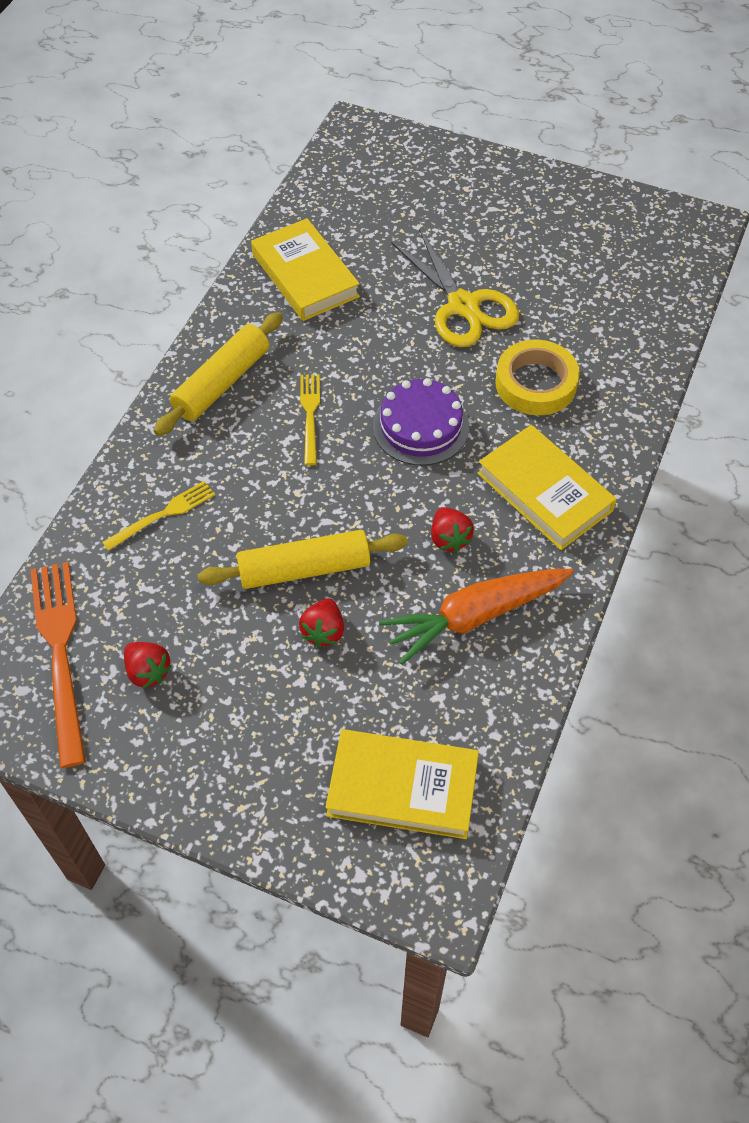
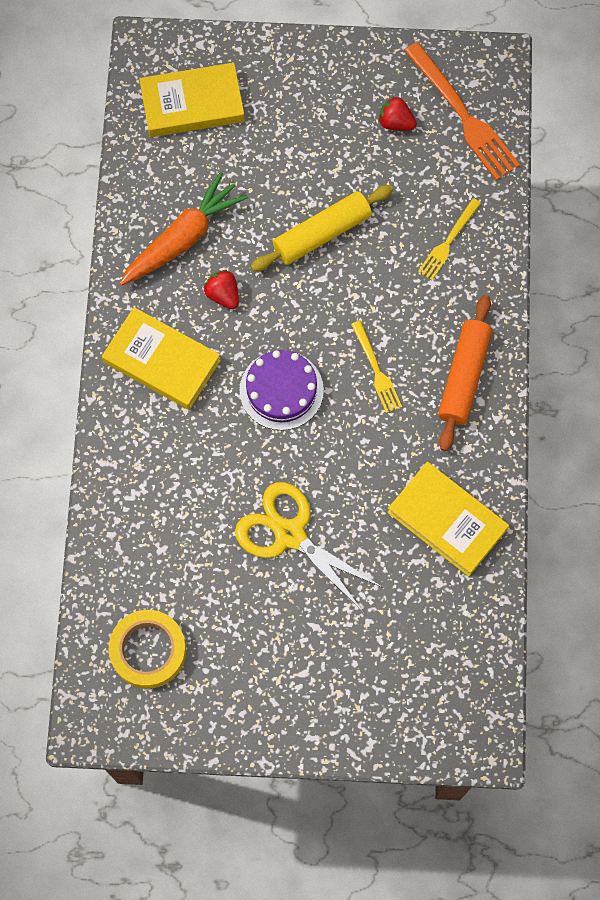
camera: 160 degrees right, 15 degrees up
yellow rolling pin [154,312,283,436] -> orange rolling pin [438,295,492,451]
red strawberry [299,598,344,647] -> none
yellow tape [495,340,580,415] -> yellow tape moved to [109,610,186,688]

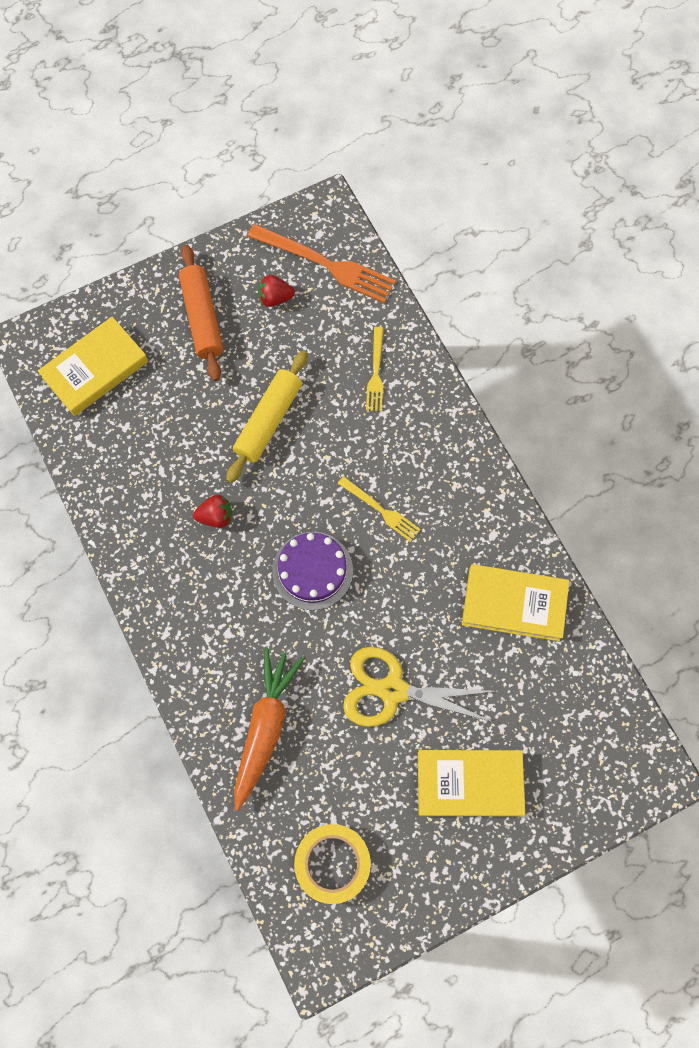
camera: 30 degrees left, 0 degrees up
yellow book [102,307,221,410] -> yellow book moved to [418,750,525,816]
orange carrot [119,172,248,286] -> orange carrot moved to [234,648,304,811]
red strawberry [204,270,239,309] -> red strawberry turned 150 degrees clockwise [193,495,232,528]
orange rolling pin [438,295,492,451] -> orange rolling pin moved to [179,245,223,381]

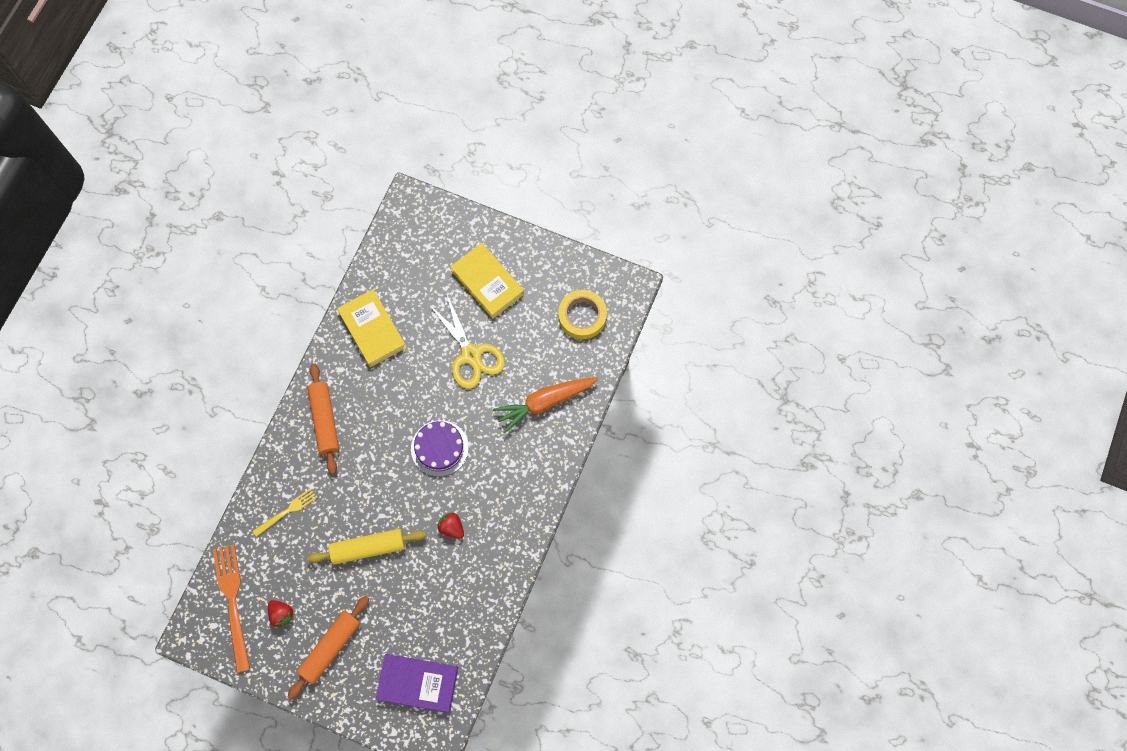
camera: 130 degrees left, 0 degrees up
yellow book [38,317,148,416] -> purple book [376,654,458,713]
yellow fork [338,476,421,542] -> none
none -> orange rolling pin [307,363,339,474]

